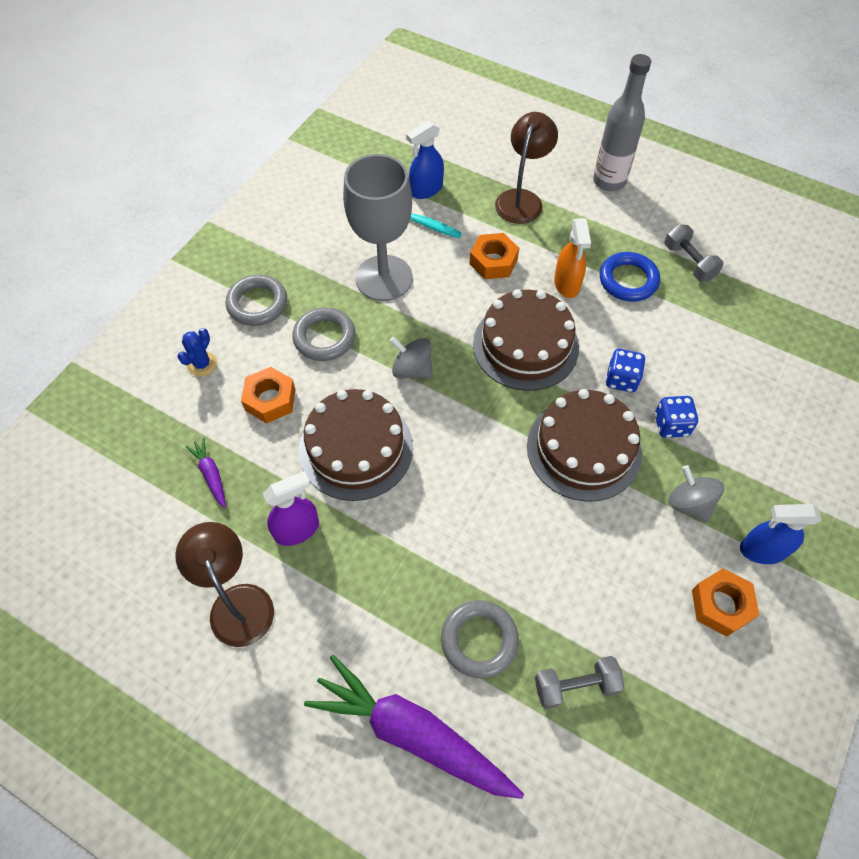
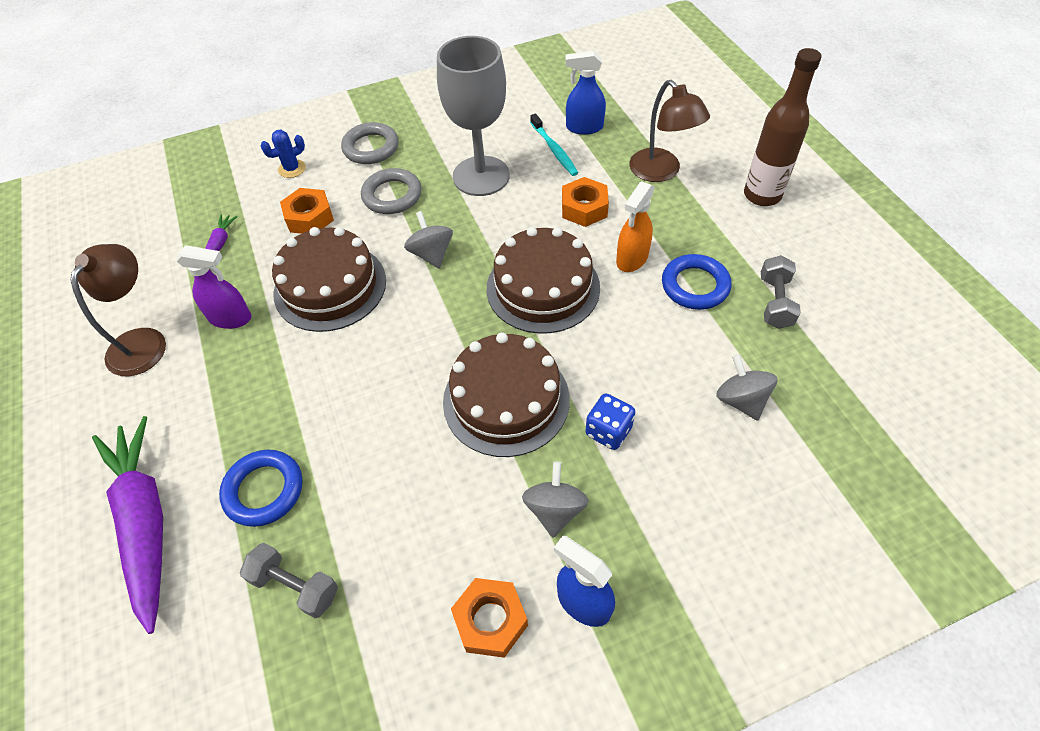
camera: 40 degrees right, 5 degrees down
grey ring [441,600,519,678] -> blue ring [219,450,302,527]
brown lamp [495,112,558,224] -> brown lamp turned 90 degrees clockwise [629,80,710,182]
grey bottle [593,54,651,191] -> brown bottle [744,48,821,206]
blue dice [606,349,646,392] -> none
none -> grey spinning top [716,354,778,421]

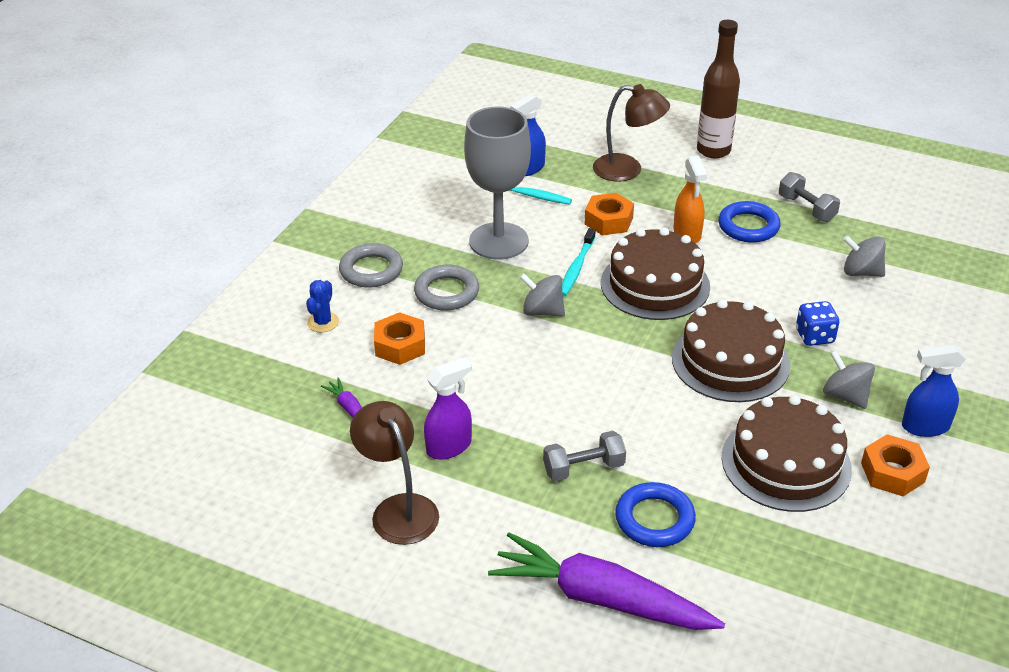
camera: 45 degrees left, 15 degrees down
grey dumbbell [240,543,338,618] -> grey dumbbell moved to [543,431,626,481]
brown cake [272,227,386,332] -> brown cake moved to [722,395,852,512]
none -> turquoise toothbrush [562,228,596,296]

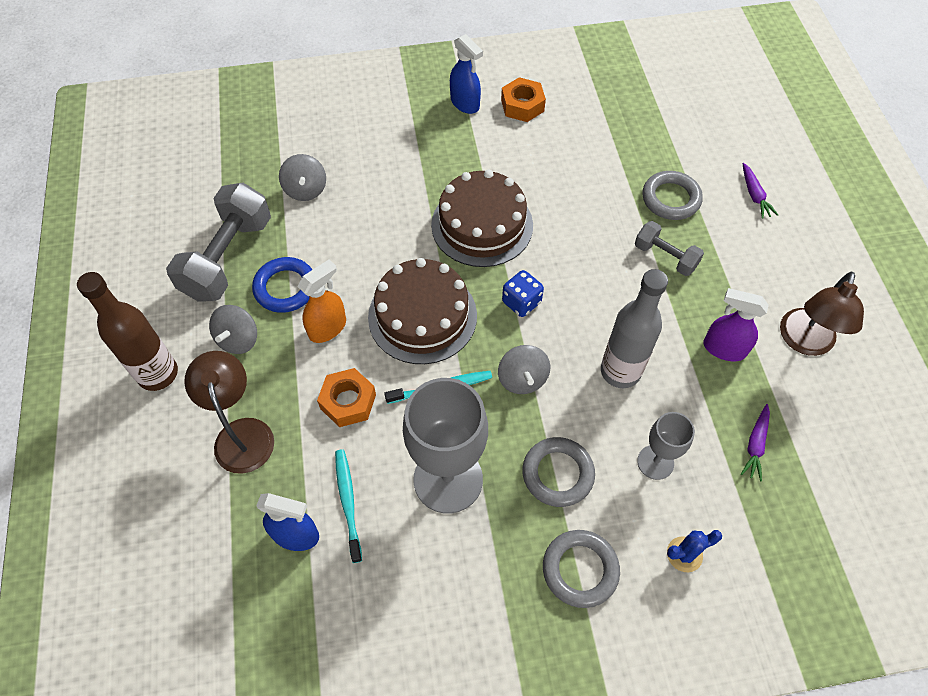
camera: 125 degrees left, 20 degrees up
orange nut [374,312,425,365] -> grey goblet [637,412,695,480]
purple carrot [488,532,725,630] -> purple carrot [743,163,778,219], size x0.43
blue ring [615,482,696,547] -> grey ring [643,171,703,220]
brown cake [722,395,852,512] -> none
grey dumbbell [779,172,840,222] -> grey dumbbell [166,183,271,302], size x1.84
blue dice [796,301,839,346] -> blue dice moved to [502,270,544,317]
grey spinning top [823,350,875,409] -> grey spinning top moved to [209,305,257,354]
none -> grey bottle [601,269,668,388]

